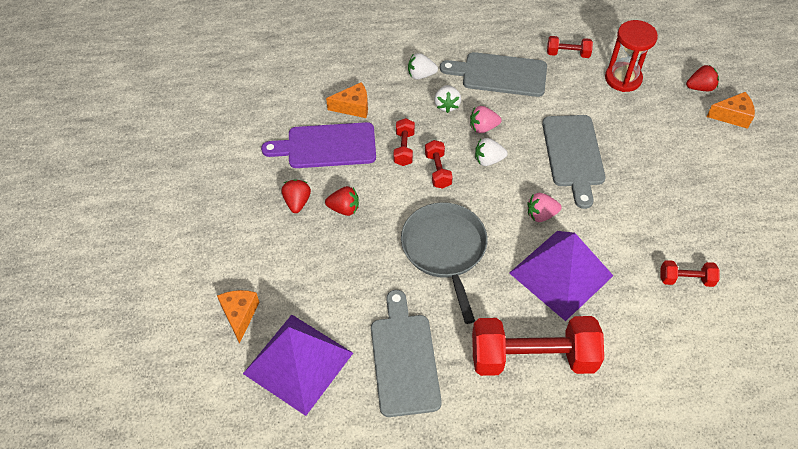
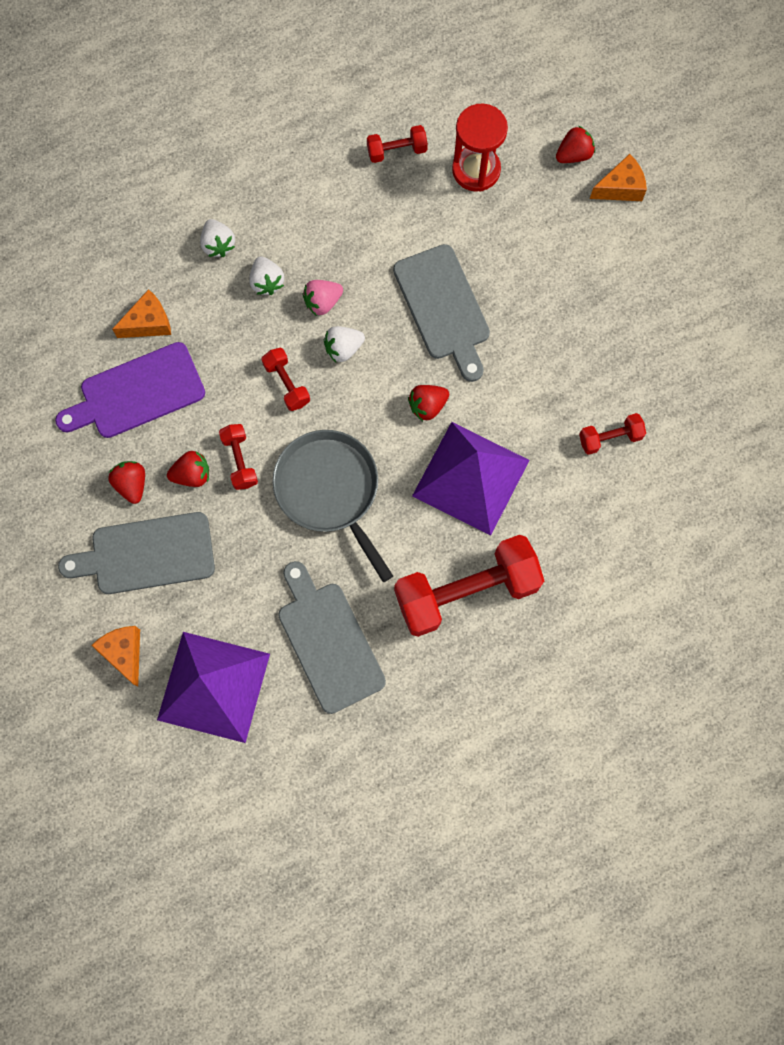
camera: 20 degrees left, 20 degrees up
red dumbbell [393,118,415,166] -> red dumbbell moved to [219,424,258,490]
white strawberry [408,53,438,79] -> white strawberry turned 90 degrees counterclockwise [200,219,235,257]
grey cutting board [440,52,547,97] -> grey cutting board moved to [58,512,215,594]
pink strawberry [527,193,562,222] -> red strawberry [408,385,449,421]

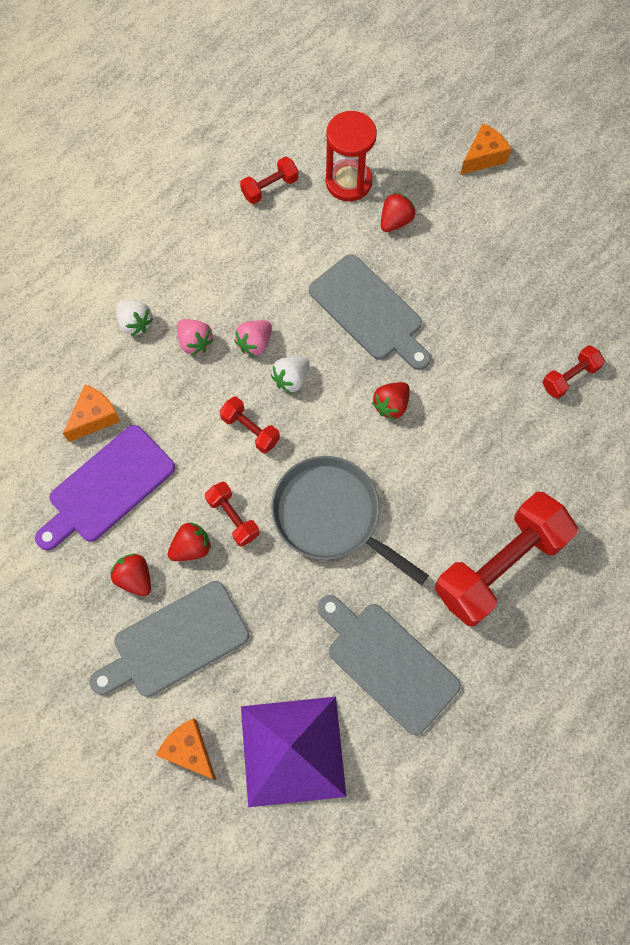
camera: 20 degrees left, 5 degrees down
white strawberry [249,256,284,295] -> pink strawberry [177,319,214,356]
purple pyramid [412,422,530,536] -> none
red strawberry [556,126,595,163] -> red strawberry moved to [381,192,416,232]

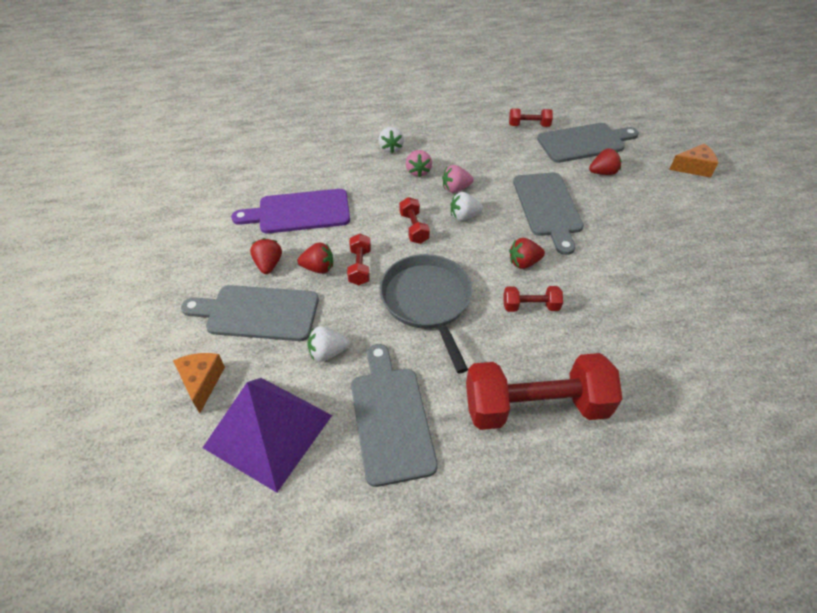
camera: 35 degrees right, 20 degrees down
orange cheese [63,384,121,442] -> none
red hourglass [326,111,377,202] -> grey cutting board [537,123,639,163]
red dumbbell [542,345,605,399] -> red dumbbell moved to [503,286,563,312]
none -> white strawberry [308,326,349,361]

